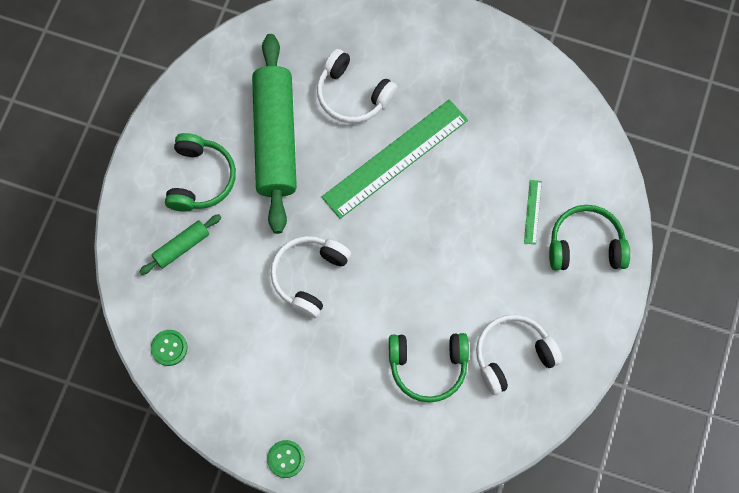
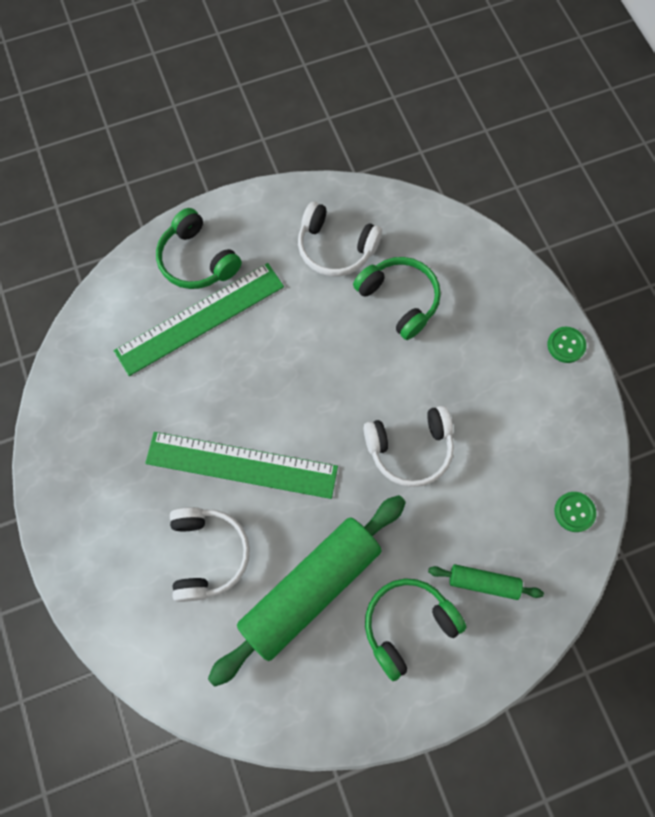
camera: 130 degrees left, 0 degrees up
green ruler [524,180,542,245] -> green ruler [114,263,284,376], size x2.50

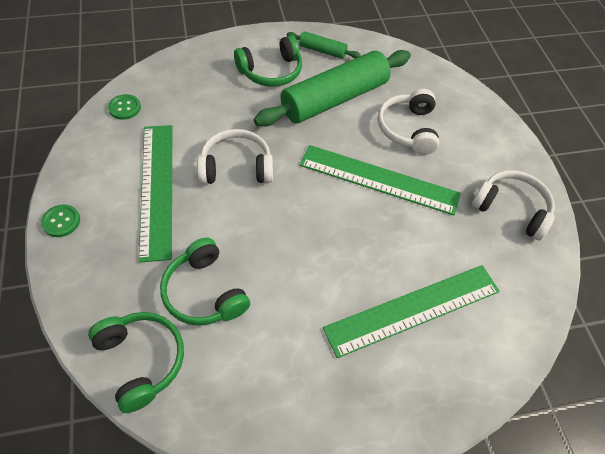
camera: 175 degrees left, 15 degrees down
green headphones [156,208,242,289] -> green headphones moved to [88,312,184,413]
white headphones [298,202,382,277] -> white headphones moved to [472,170,555,240]
green rolling pin [428,564,544,600] -> green rolling pin moved to [287,31,361,59]
none -> green ruler [139,125,172,263]

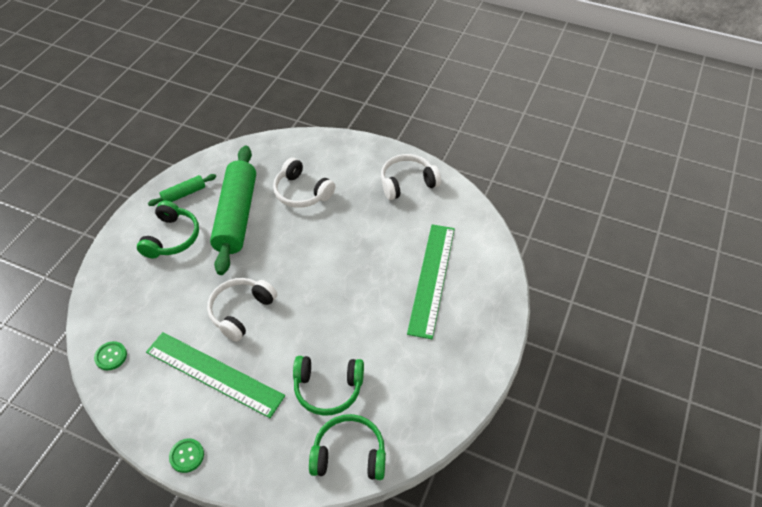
camera: 50 degrees left, 5 degrees down
green ruler [300,145,461,215] -> none

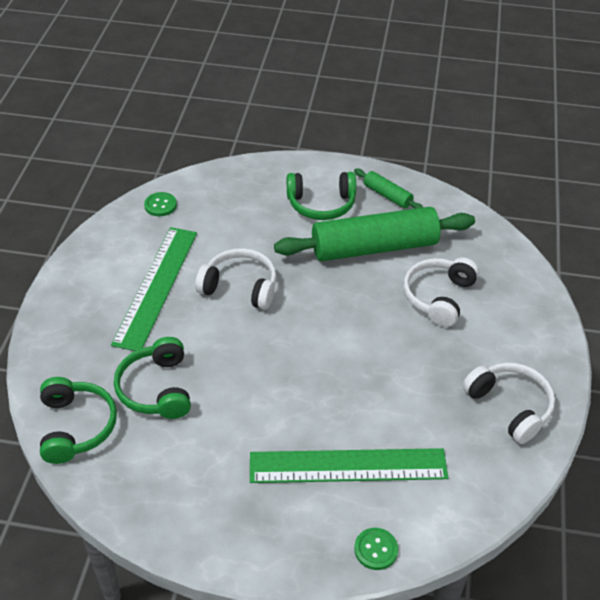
camera: 75 degrees right, 5 degrees down
green button [169,438,204,473] -> green button moved to [354,528,398,570]

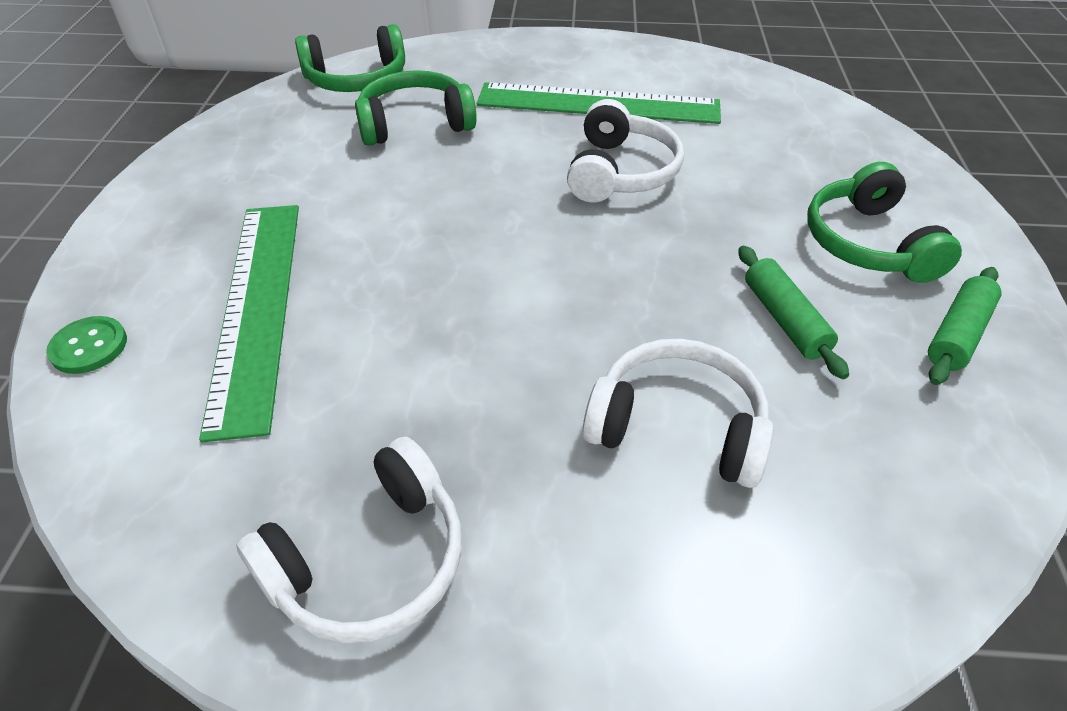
camera: 85 degrees right, 0 degrees up
green button [144,192,177,216] -> none
green rolling pin [274,207,475,261] -> green rolling pin [739,246,849,379], size x0.45

